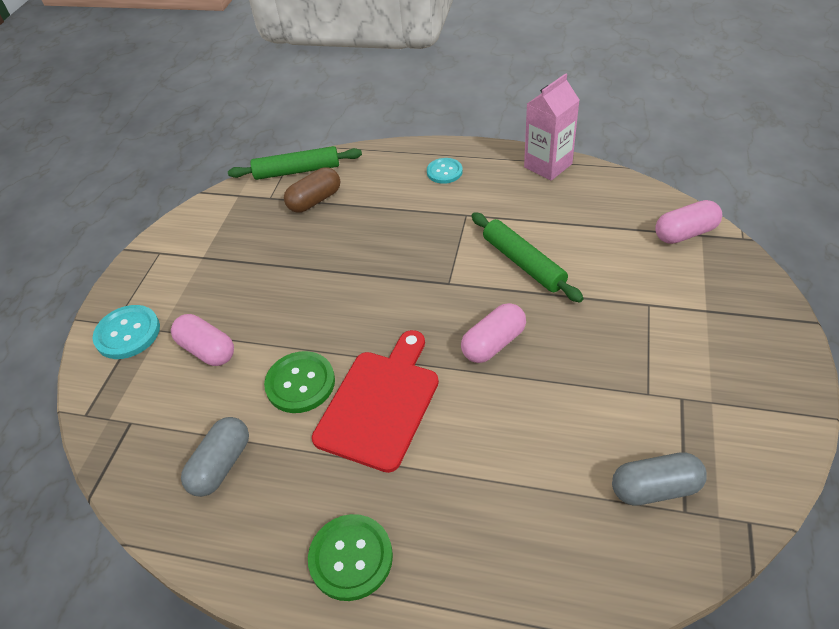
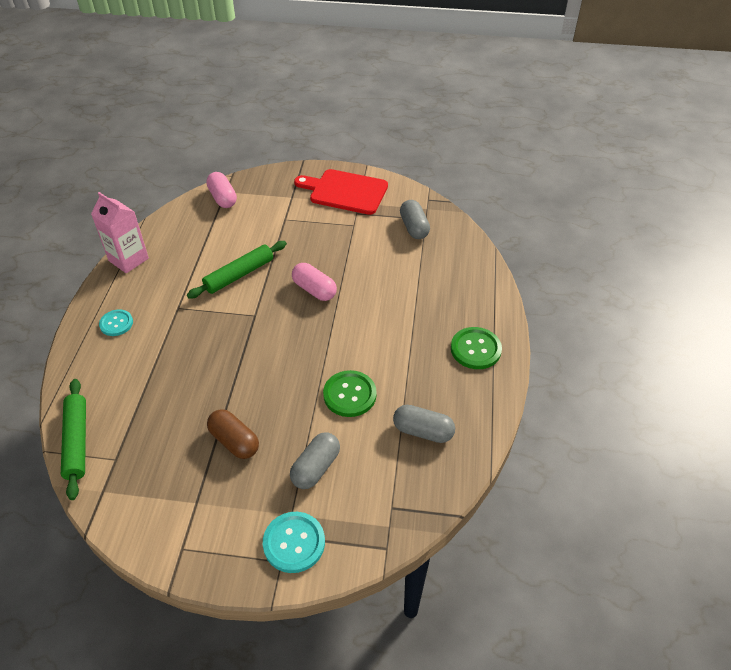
camera: 100 degrees left, 0 degrees up
pink capsule [171,314,234,366] -> grey capsule [290,432,340,489]
brown capsule [284,167,340,213] -> brown capsule moved to [207,409,259,459]
red cutting board [312,330,439,473] -> red cutting board moved to [294,169,388,215]

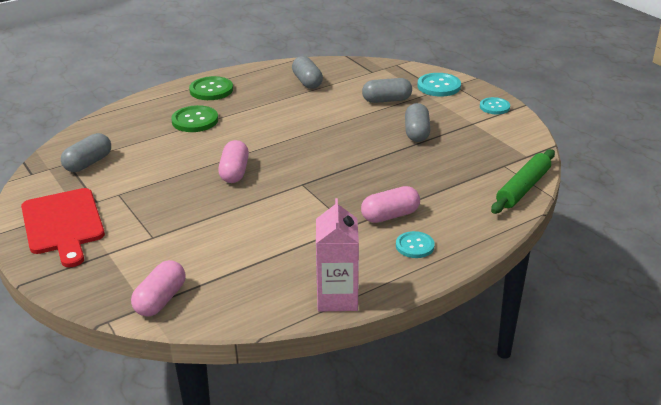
camera: 130 degrees left, 15 degrees down
green rolling pin [187,241,287,299] -> none
brown capsule [207,409,259,459] -> grey capsule [405,103,431,142]
green button [323,370,377,417] -> green button moved to [171,105,218,132]
none -> pink capsule [361,186,420,223]
none -> turquoise button [480,97,510,115]

